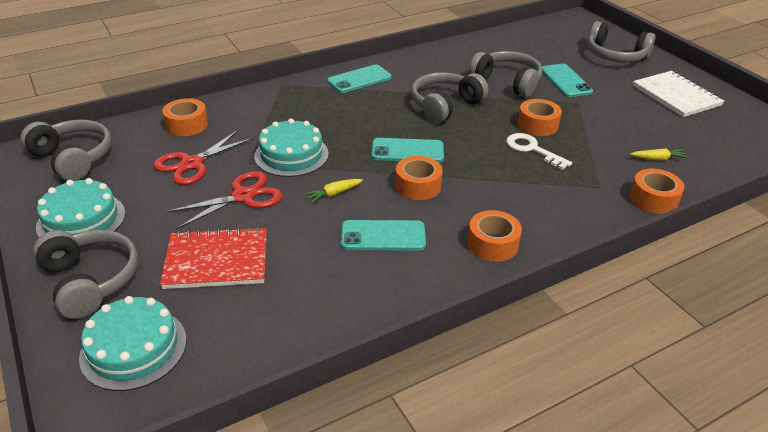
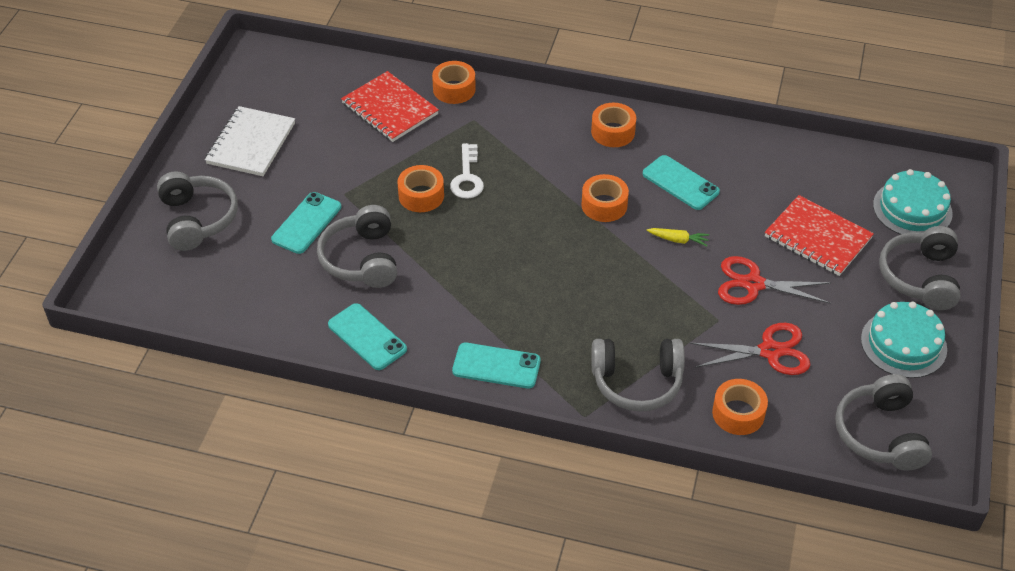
camera: 135 degrees left, 10 degrees up
turquoise cake [254,119,329,177] -> none
turquoise phone [372,138,444,163] -> turquoise phone moved to [328,303,407,370]
grey headphones [411,72,488,123] -> grey headphones moved to [591,339,685,412]
yellow carrot [630,148,690,160] -> red notebook [341,71,439,142]

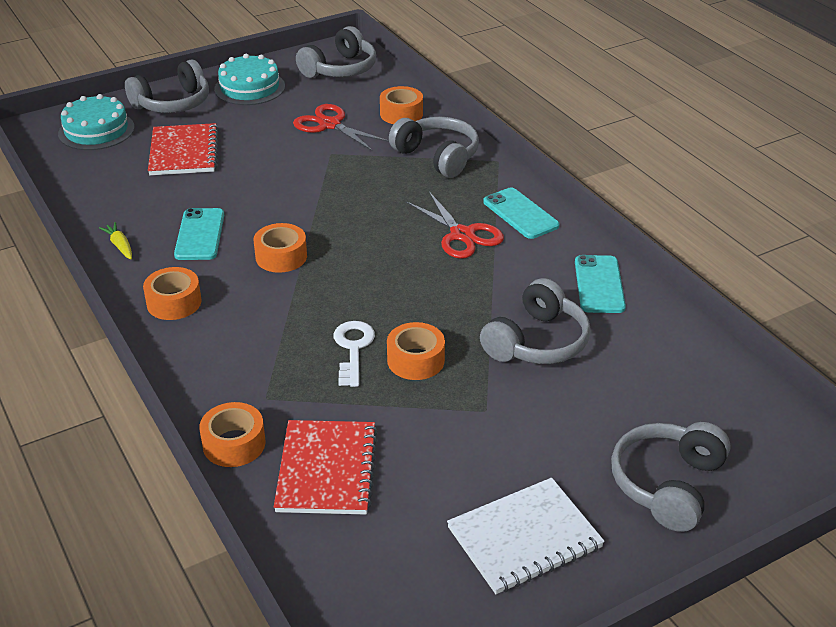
camera: 135 degrees left, 10 degrees down
turquoise phone [271,192,341,254] -> none
white key [450,143,484,199] -> white key turned 45 degrees counterclockwise [334,321,375,387]
yellow carrot [647,228,709,246] -> yellow carrot moved to [99,222,132,259]
red scissors [718,256,831,305] -> red scissors moved to [406,192,504,259]

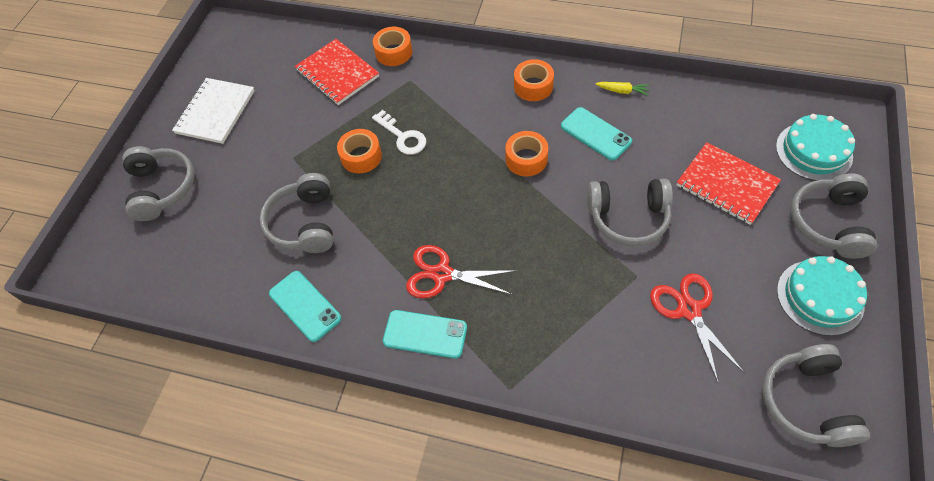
camera: 140 degrees right, 20 degrees up
red scissors [293,104,389,151] -> red scissors turned 105 degrees counterclockwise [650,273,745,382]
orange tape [380,86,423,124] -> none
grey headphones [389,117,479,177] -> grey headphones moved to [587,179,673,247]

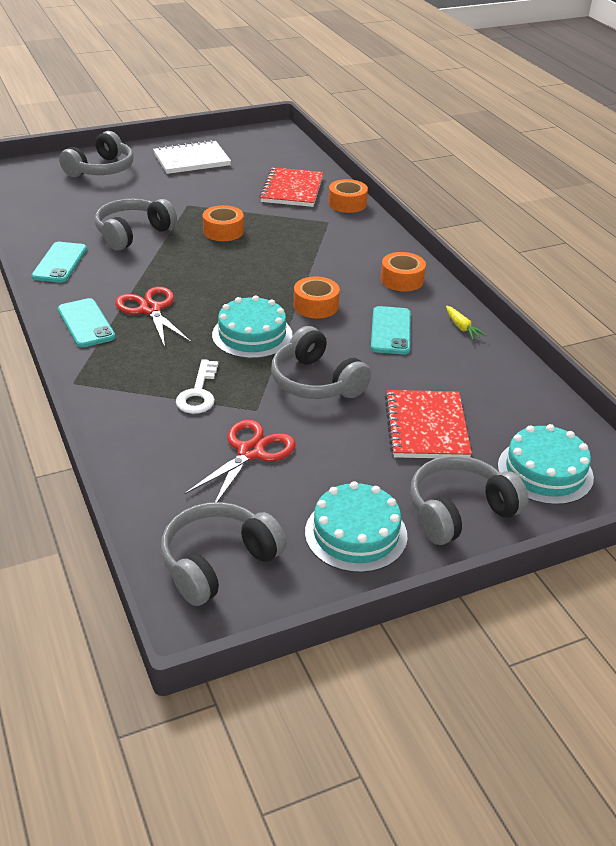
camera: 45 degrees right, 20 degrees down
white key [372,110,426,155] -> white key moved to [176,359,218,414]
none -> turquoise cake [212,295,292,359]

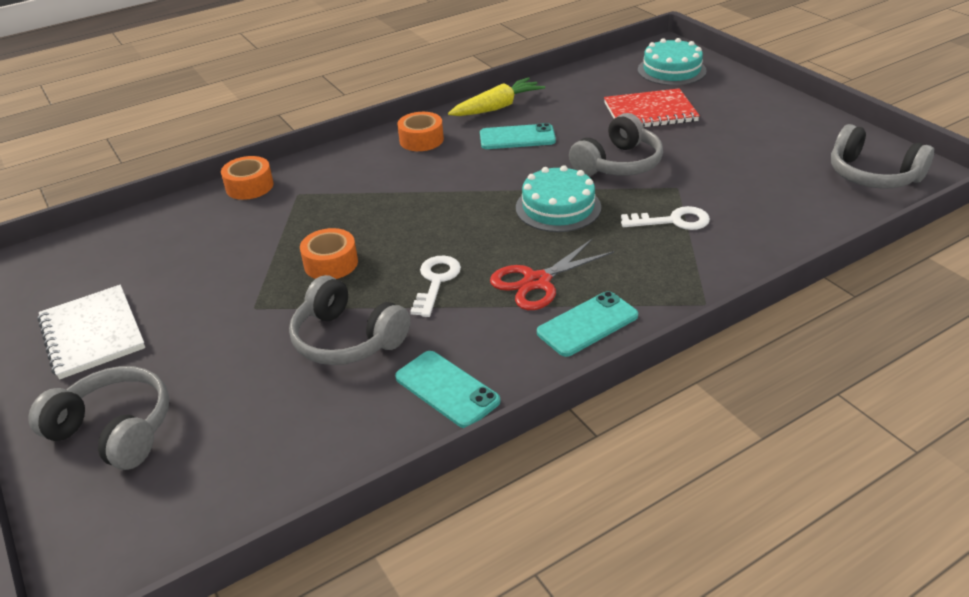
camera: 95 degrees left, 0 degrees up
turquoise phone [32,242,87,283] -> turquoise phone turned 45 degrees clockwise [395,351,500,428]
red scissors [184,420,296,502] -> none
red notebook [259,167,323,207] -> none
orange tape [294,277,340,318] -> none
turquoise cake [305,481,408,573] -> none
grey headphones [410,455,529,545] -> none
yellow carrot [446,306,486,340] -> yellow carrot [448,77,545,116], size x1.91
none -> white key [410,256,461,317]

